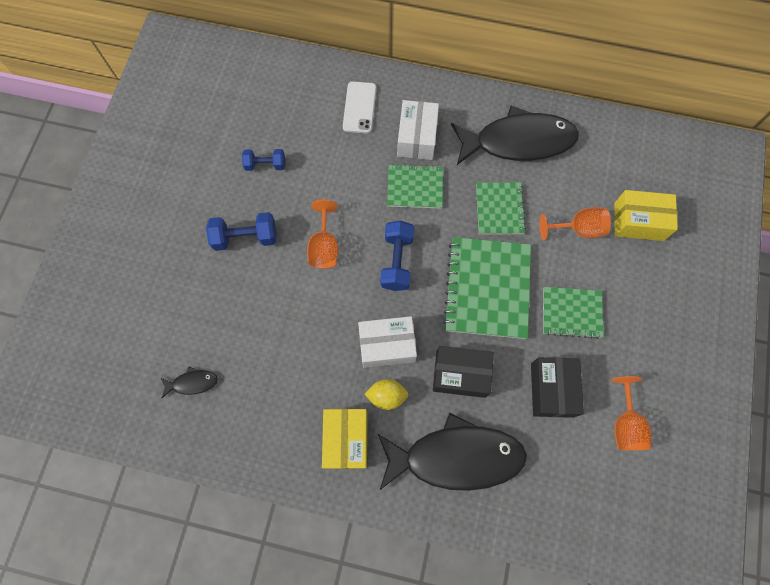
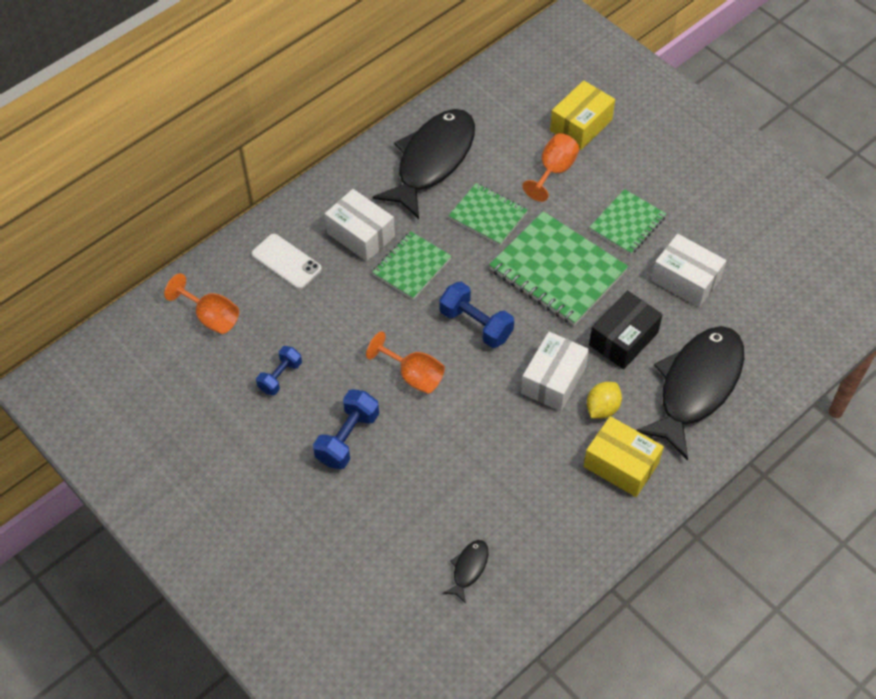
camera: 55 degrees left, 15 degrees down
black box [531,357,584,418] -> white box [651,234,726,308]
orange goblet [611,376,652,450] -> orange goblet moved to [164,273,239,334]

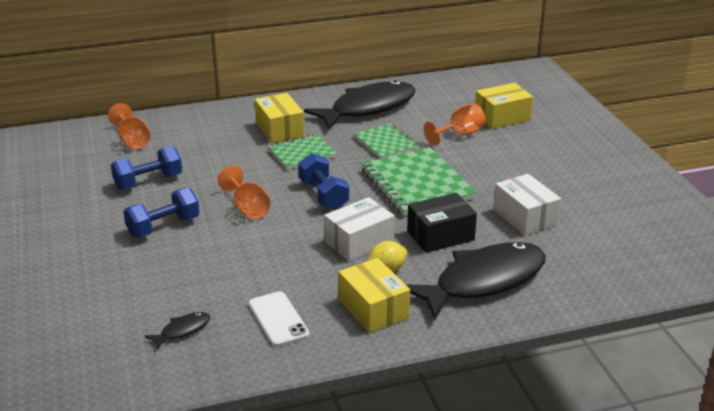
camera: 25 degrees right, 25 degrees down
white phone [251,234,322,289] -> white phone moved to [249,291,309,347]
blue dumbbell [256,346,302,395] -> blue dumbbell [111,146,182,190], size x1.52
white box [325,189,395,262] -> yellow box [255,93,304,143]
green notebook [589,189,666,255] -> none

